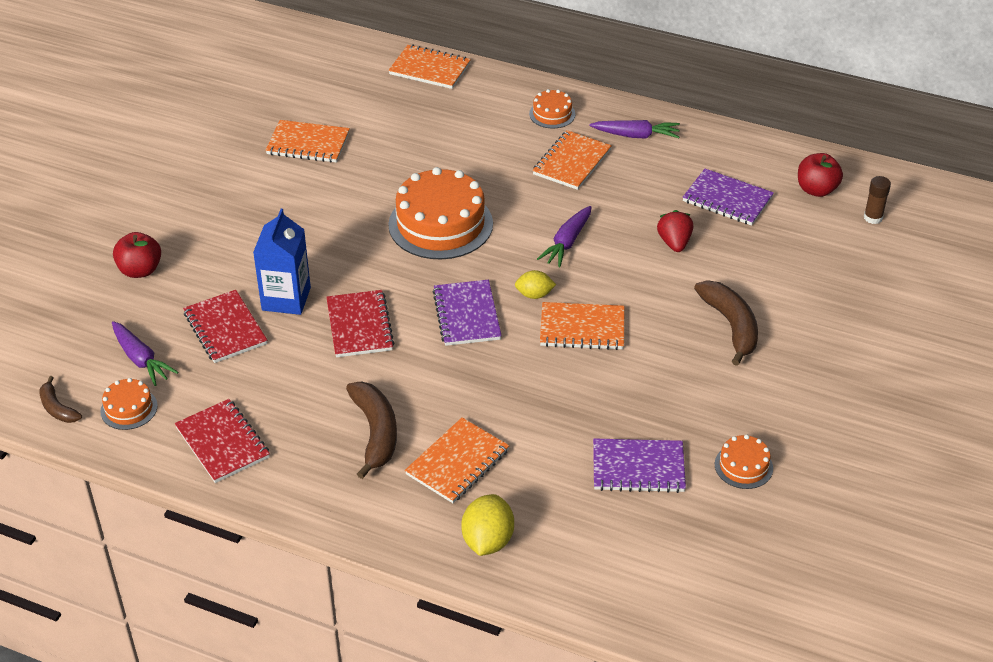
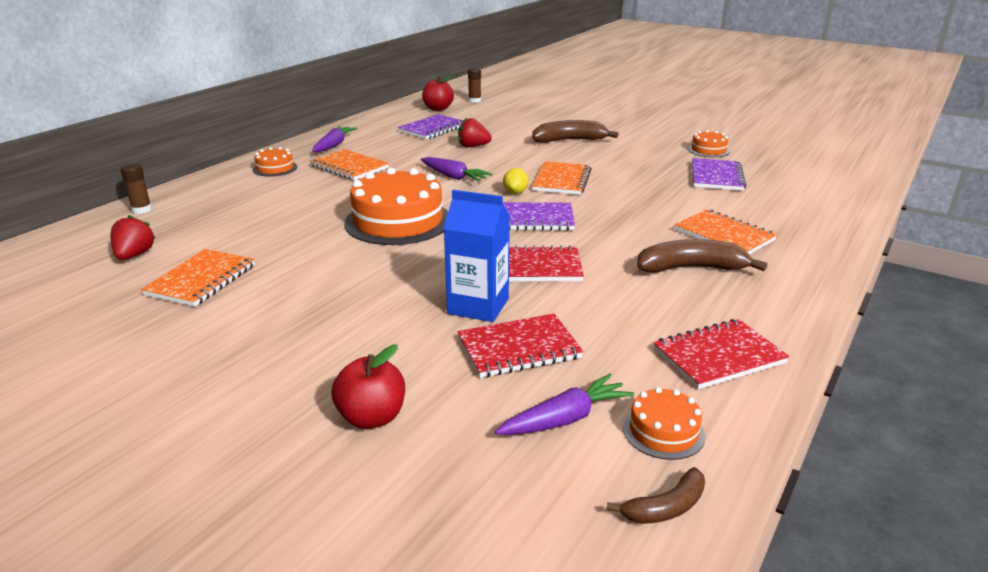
camera: 80 degrees left, 15 degrees down
orange notebook [388,44,471,89] -> brown glue stick [120,163,152,214]
yellow lemon [462,494,514,556] -> none
none -> red strawberry [111,215,156,260]

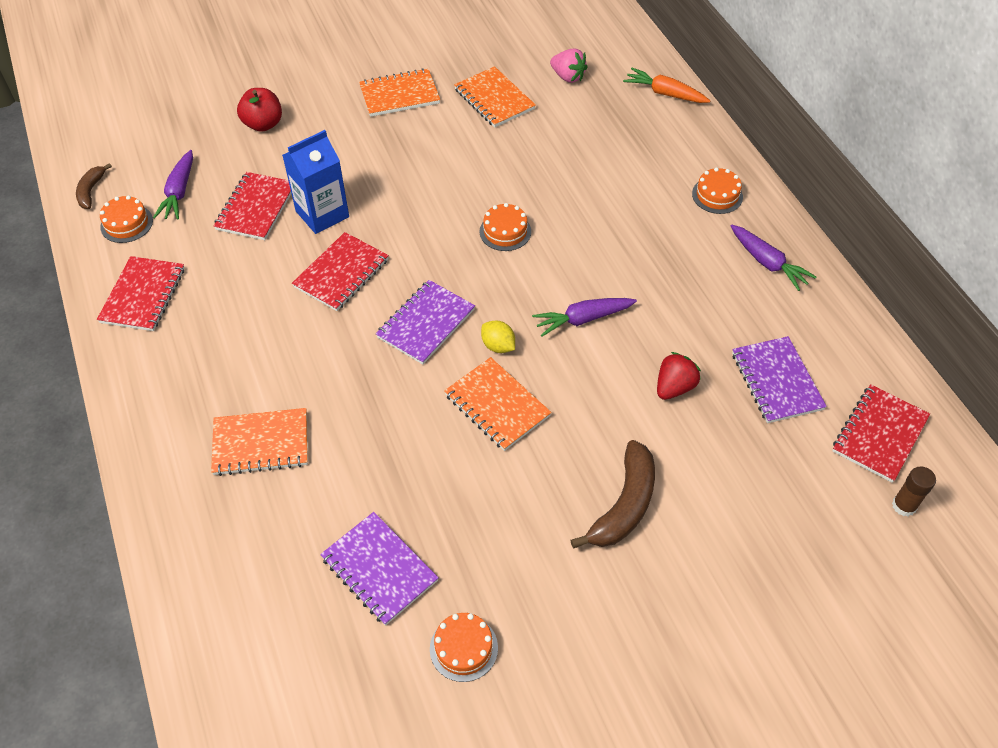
camera: 125 degrees right, 25 degrees up
red strawberry [111,215,156,260] -> pink strawberry [550,49,588,83]
brown glue stick [120,163,152,214] -> orange carrot [623,68,710,103]
orange notebook [310,149,389,181] -> orange notebook moved to [359,68,440,117]
orange cake [344,168,448,245] -> orange cake [479,203,531,251], size x0.48
red apple [422,76,454,111] -> red notebook [833,384,930,483]
brown banana [637,239,767,273] -> none

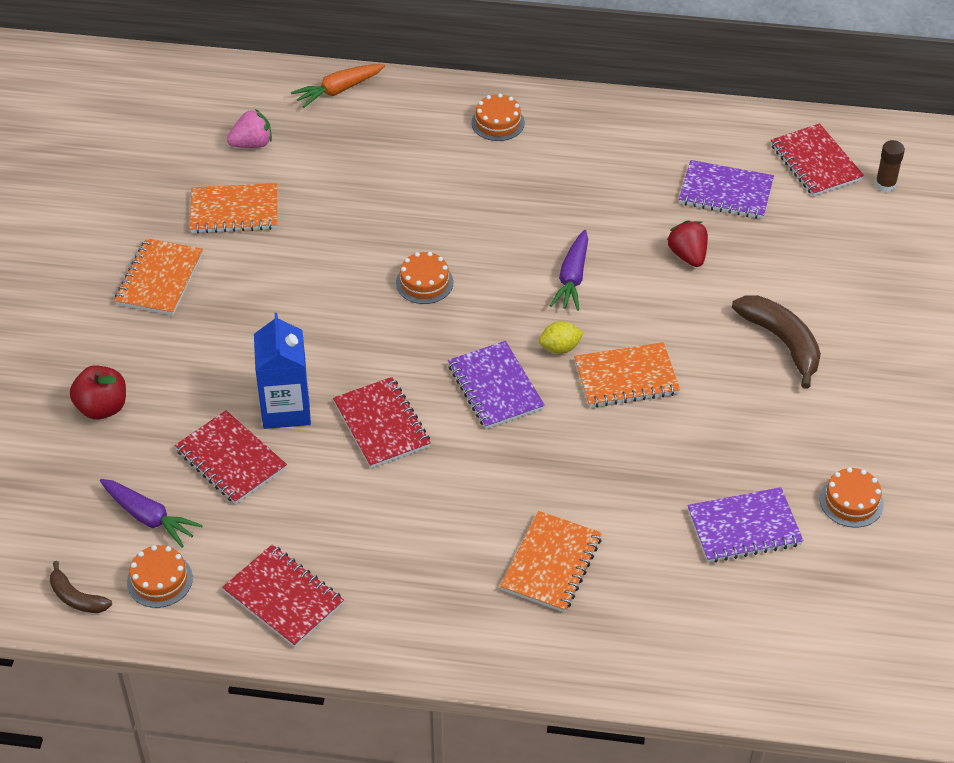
camera: 60 degrees left, 5 degrees down
purple carrot [731,225,816,291] -> none

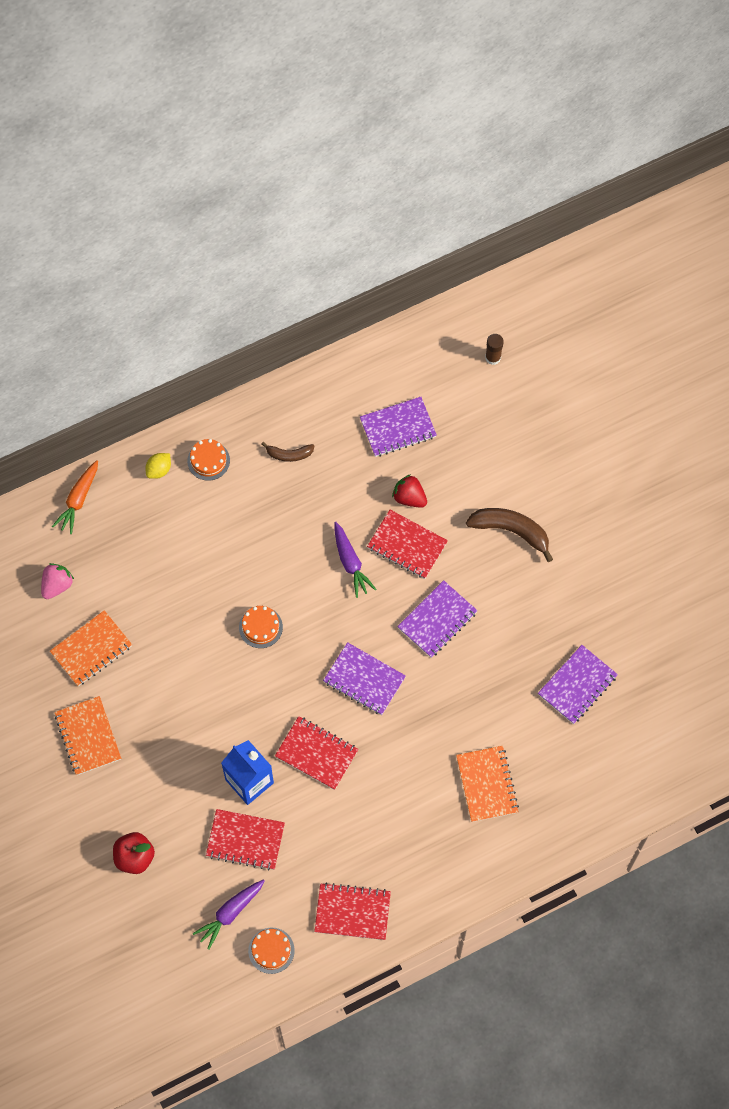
camera: 35 degrees left, 20 degrees up
brown banana [50,561,112,613] -> brown banana moved to [261,442,314,462]
purple carrot [100,479,203,547] -> purple carrot turned 135 degrees clockwise [193,880,264,950]
yellow lemon [539,321,584,354] -> yellow lemon moved to [146,453,171,479]
orange notebook [574,342,680,408] -> purple notebook [397,580,478,658]
red notebook [770,124,864,196] -> red notebook moved to [367,510,448,579]
orange cake [820,467,884,528] -> none

